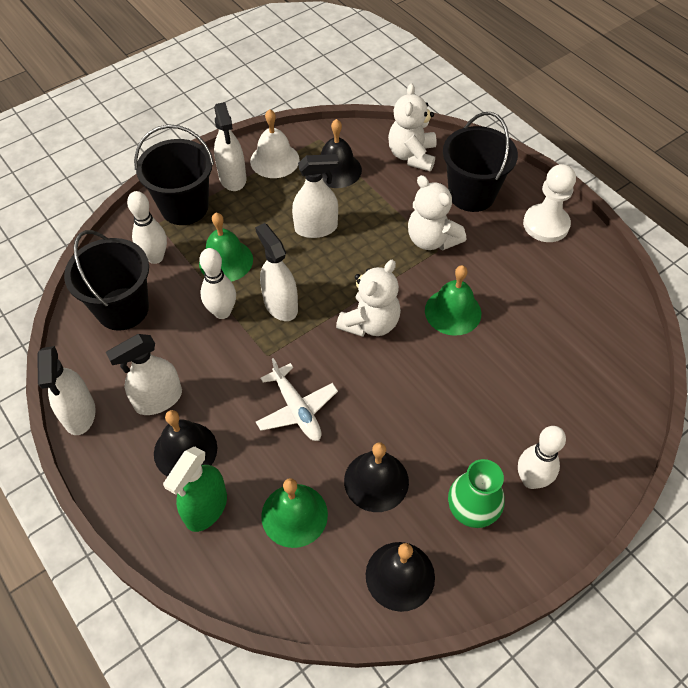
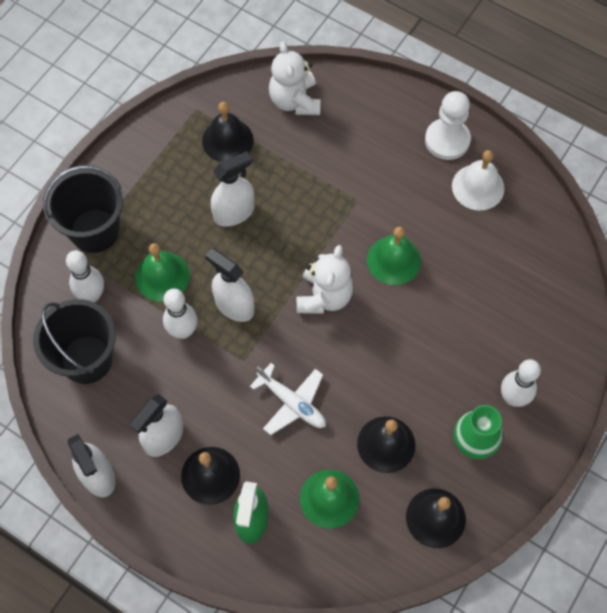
camera: 20 degrees left, 10 degrees up
white spray bottle [214,102,246,191] -> none
white bell [250,109,300,178] -> white bell moved to [452,150,505,211]
white teddy bear [408,175,466,251] -> none
black bucket [443,112,518,212] -> none

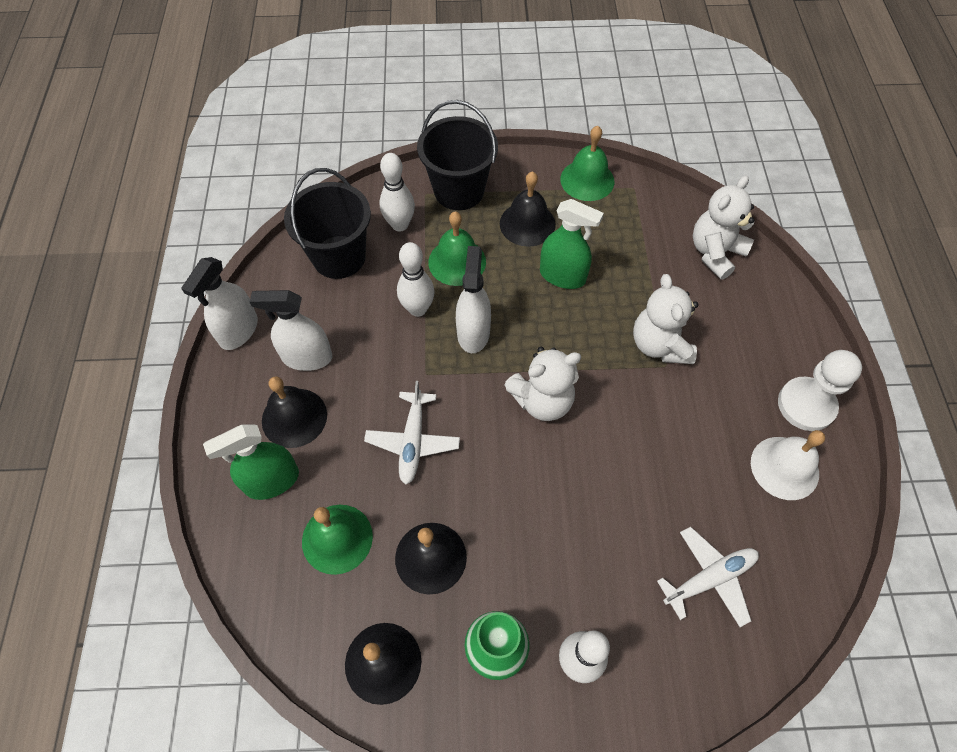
camera: 55 degrees right, 5 degrees down
black bell [202,102,254,162] -> black bell moved to [500,171,556,247]
white spray bottle [211,151,254,227] -> green spray bottle [540,199,604,289]
green bell [367,227,421,285] -> green bell moved to [560,126,614,201]
none -> white teddy bear [633,274,699,364]
none -> white plane [657,527,759,627]

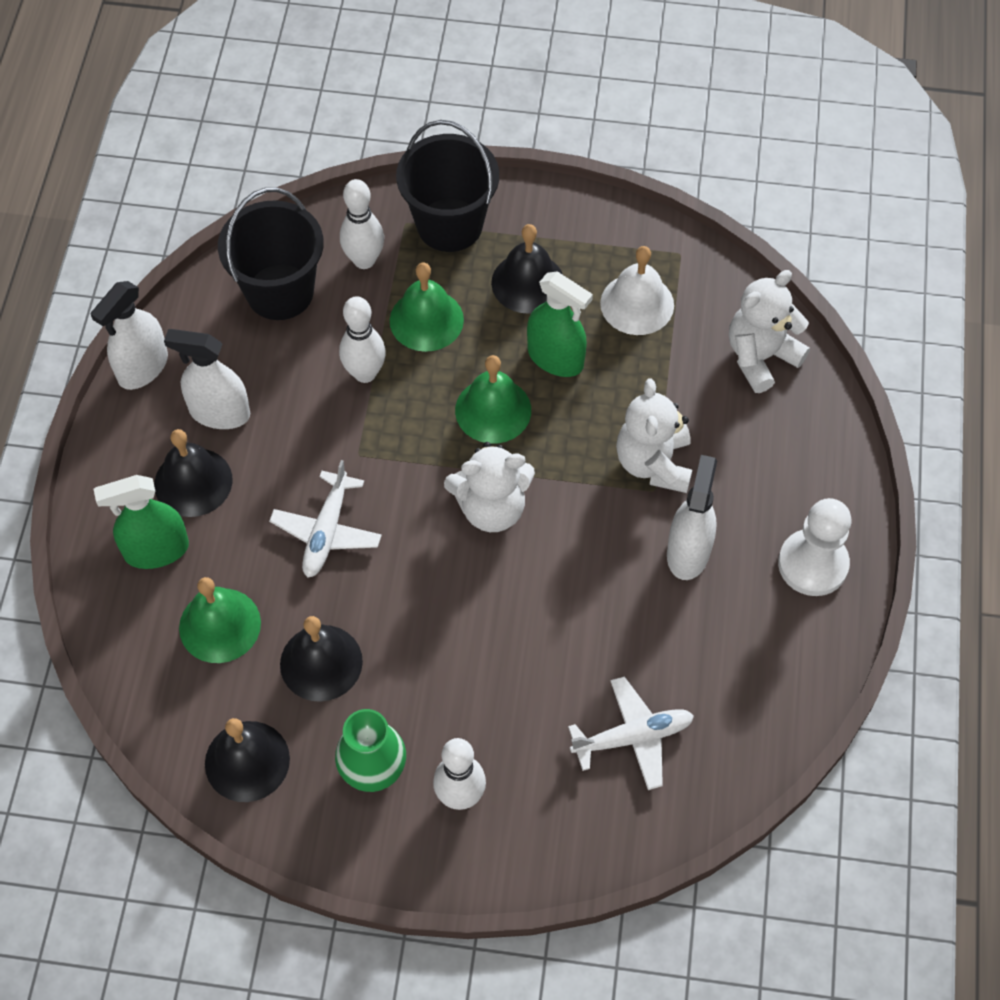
camera: 10 degrees right, 0 degrees up
white spray bottle [456,246,491,353] -> white spray bottle moved to [667,455,717,580]
green bell [560,126,614,201] -> green bell moved to [455,355,531,444]
white bell [751,430,825,500] -> white bell moved to [600,246,674,335]

